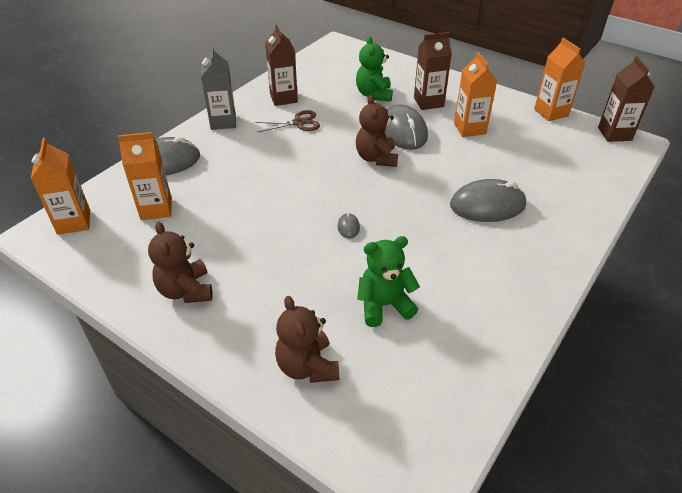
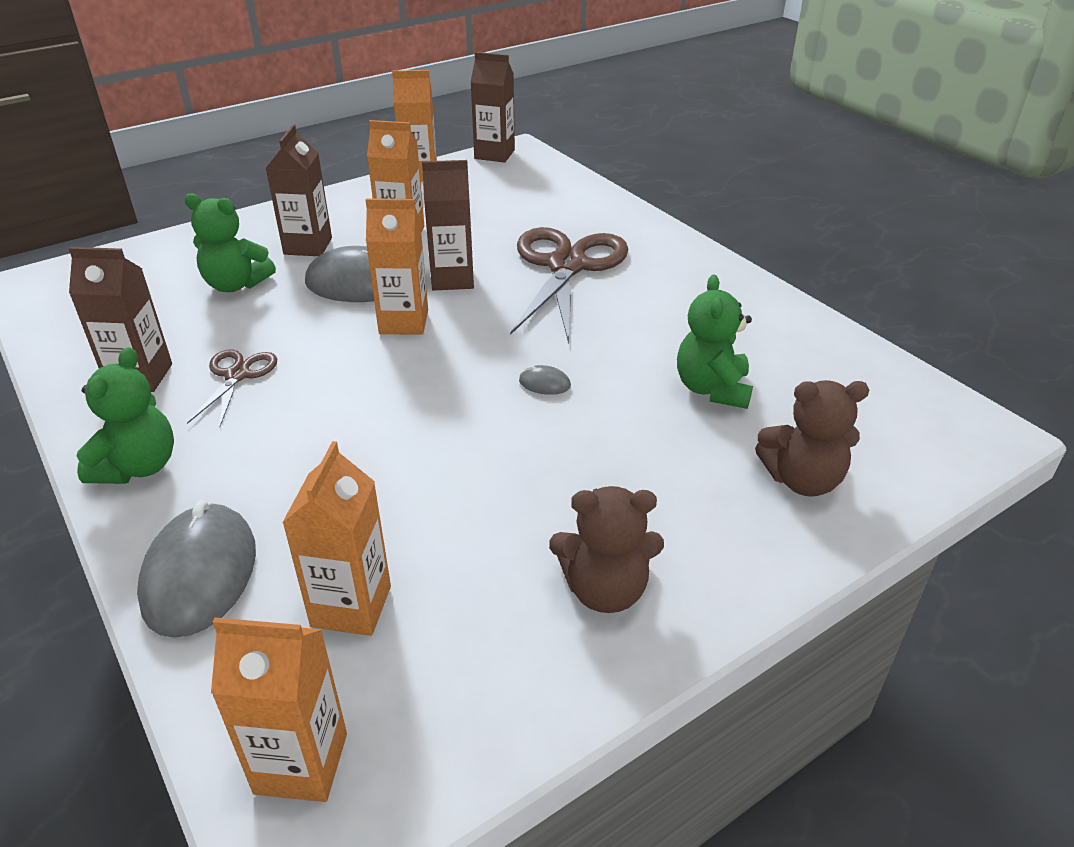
camera: 70 degrees left, 5 degrees down
grey carton [201,46,236,130] -> green teddy bear [76,347,174,484]
brown teddy bear [356,95,398,167] -> orange carton [366,198,428,335]
grey mouse [450,179,526,222] -> brown scissors [510,227,629,344]
none -> brown carton [422,160,474,291]

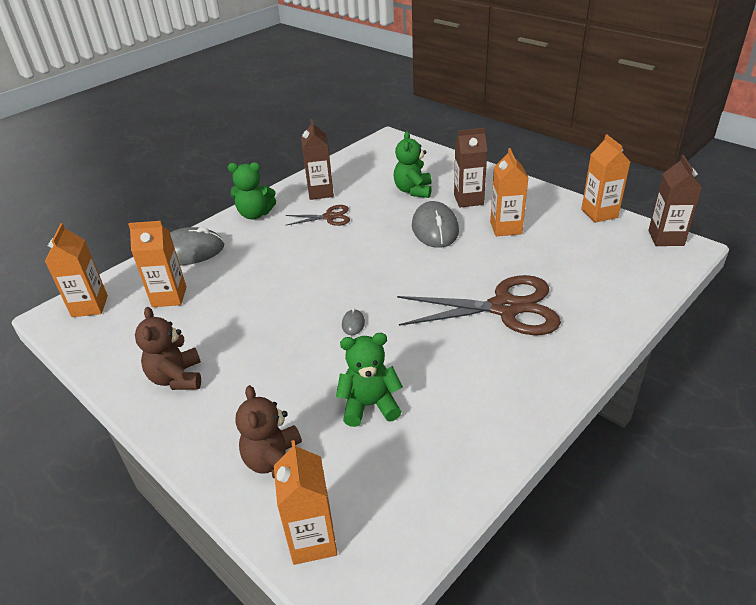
camera: 80 degrees right, 0 degrees up
orange carton [366,198,428,335] -> orange carton moved to [274,440,337,565]
brown carton [422,160,474,291] -> none

